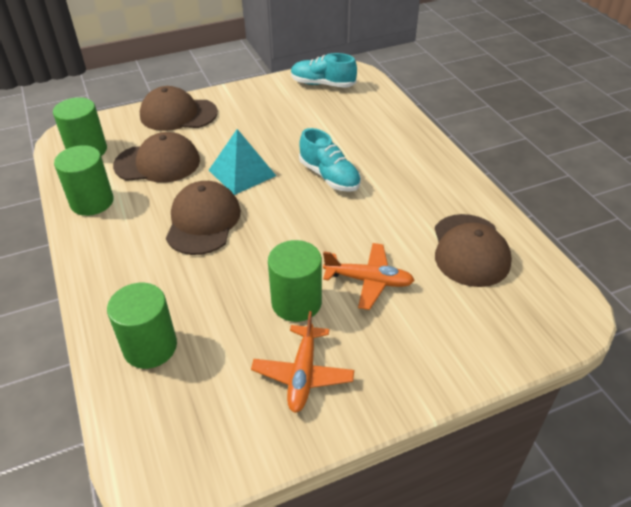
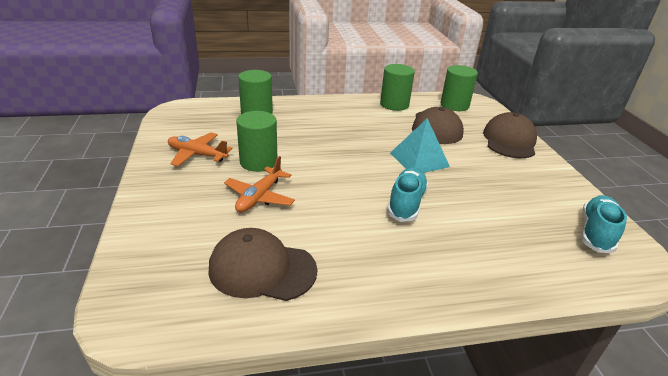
camera: 100 degrees right, 10 degrees down
brown cap [166,181,241,255] -> none
turquoise shoe [299,128,361,192] -> turquoise shoe turned 135 degrees clockwise [387,167,428,222]

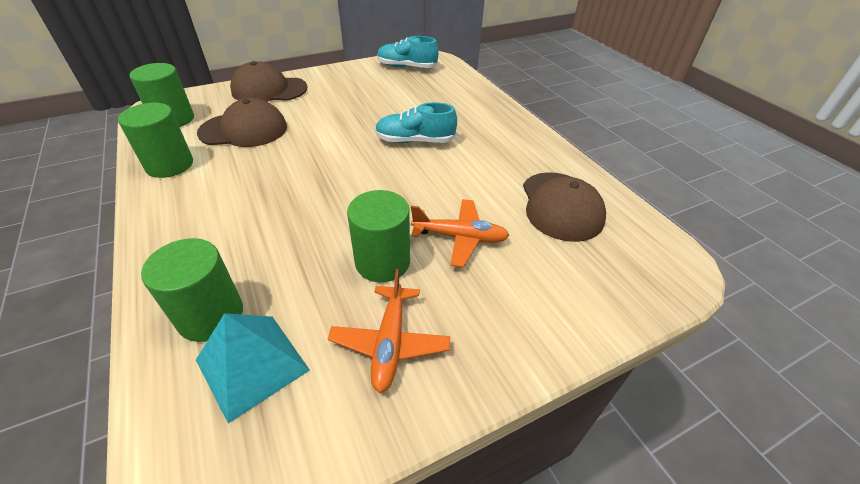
camera: 105 degrees left, 10 degrees up
turquoise pyramid [390,118,450,173] -> turquoise pyramid moved to [196,313,310,424]

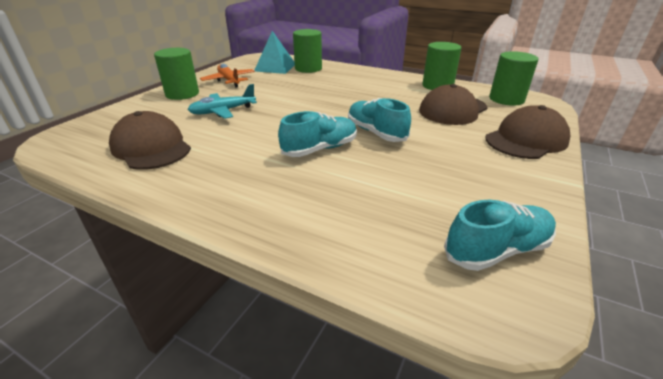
camera: 145 degrees right, 10 degrees down
green cylinder [347,190,410,282] -> green cylinder moved to [154,48,199,100]
orange plane [411,199,510,267] -> turquoise plane [188,84,257,119]
none -> turquoise shoe [348,98,411,142]

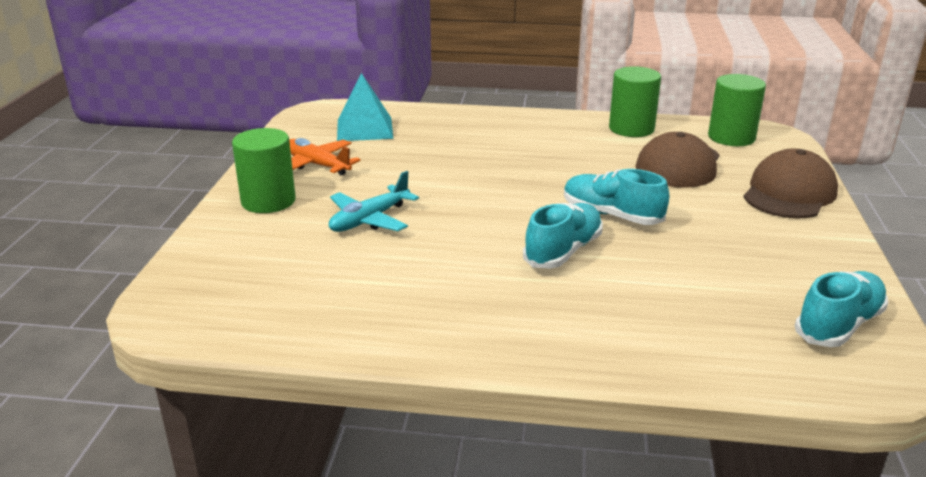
camera: 20 degrees left, 5 degrees down
brown cap [109,111,191,170] -> none
green cylinder [293,29,322,73] -> none

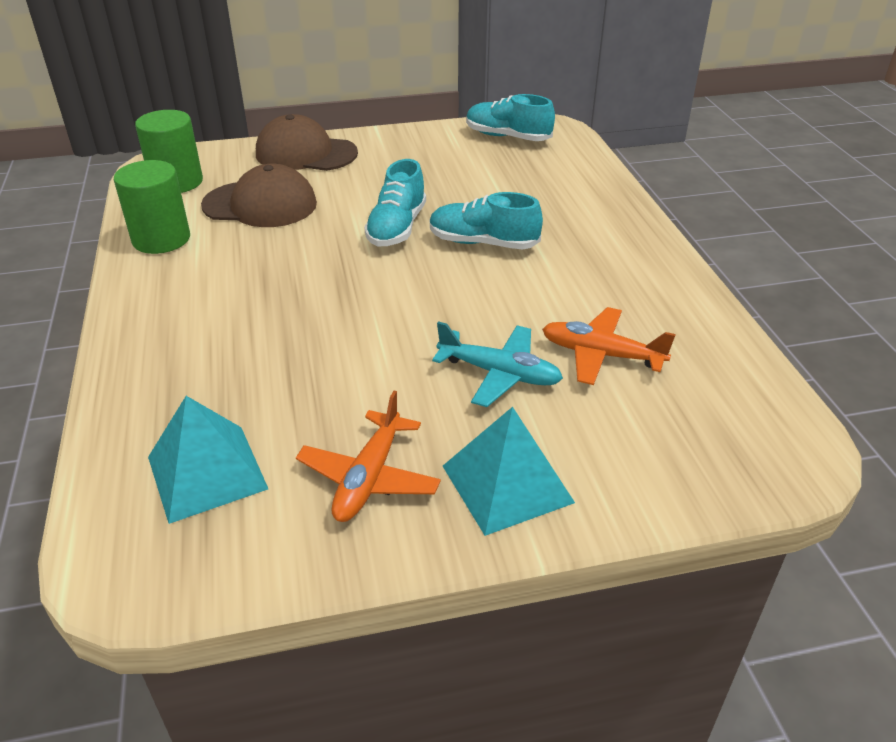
camera: 110 degrees left, 10 degrees up
green cylinder [232,128,296,213] -> turquoise pyramid [443,407,575,536]
none -> orange plane [542,307,676,385]

